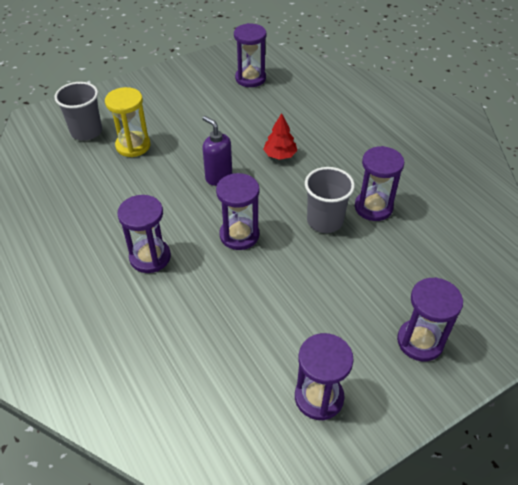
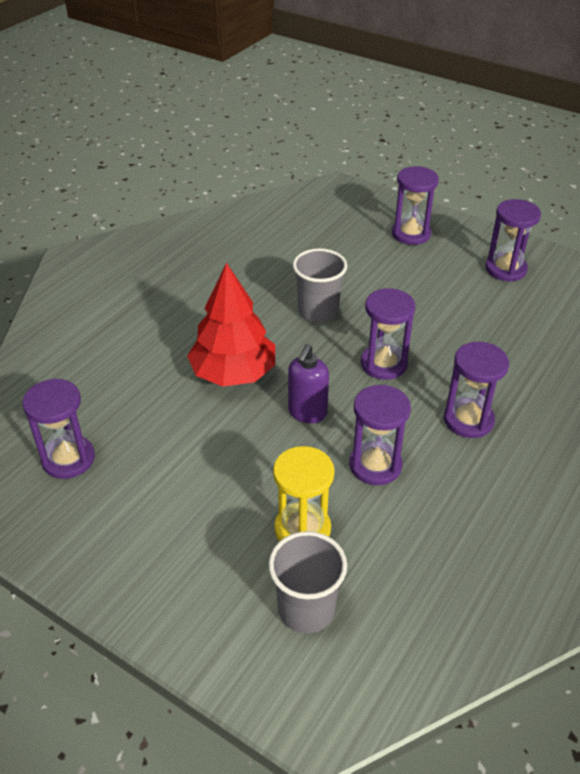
camera: 115 degrees left, 5 degrees down
red tree [263,113,297,160] -> red tree [187,263,275,387], size x1.93
purple hourglass [355,146,404,221] -> purple hourglass moved to [349,385,411,485]

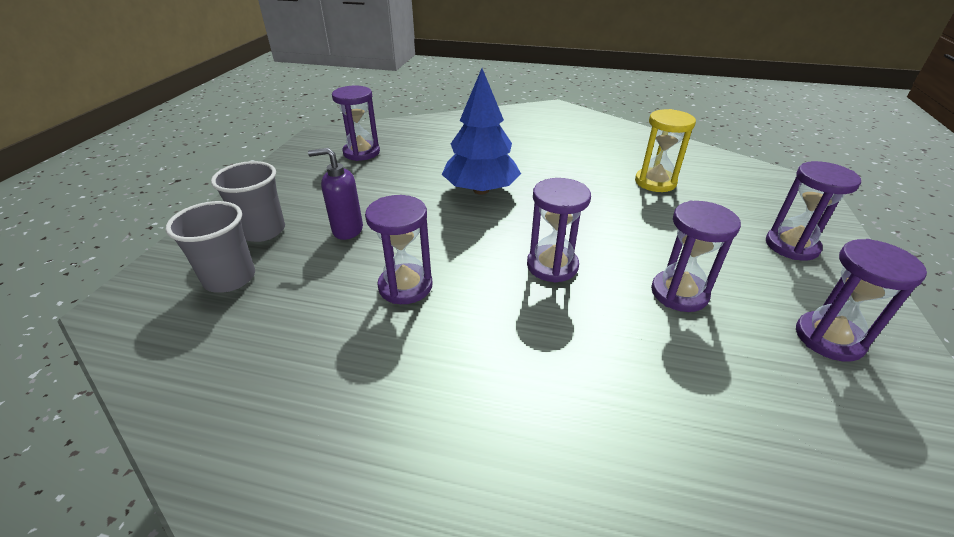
camera: 70 degrees right, 5 degrees down
red tree [187,263,275,387] -> blue tree [442,68,521,194]
yellow hourglass [273,446,335,541] -> yellow hourglass moved to [635,109,696,192]
purple soap dispenser [288,344,329,423] -> purple soap dispenser moved to [308,148,363,240]
grey cup [293,248,347,323] -> grey cup moved to [211,161,285,242]
purple hourglass [444,342,509,438] -> purple hourglass moved to [651,201,741,312]

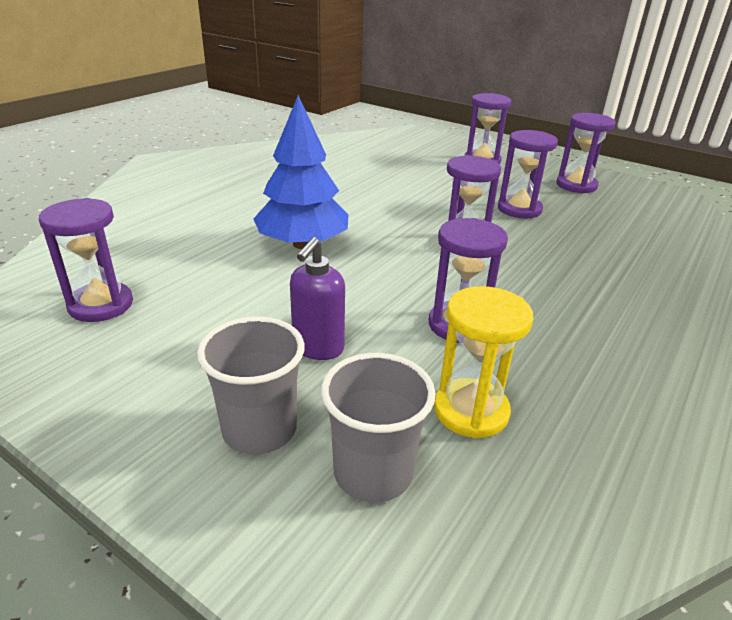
camera: 70 degrees left, 5 degrees down
yellow hourglass [635,109,696,192] -> yellow hourglass moved to [434,286,533,439]

